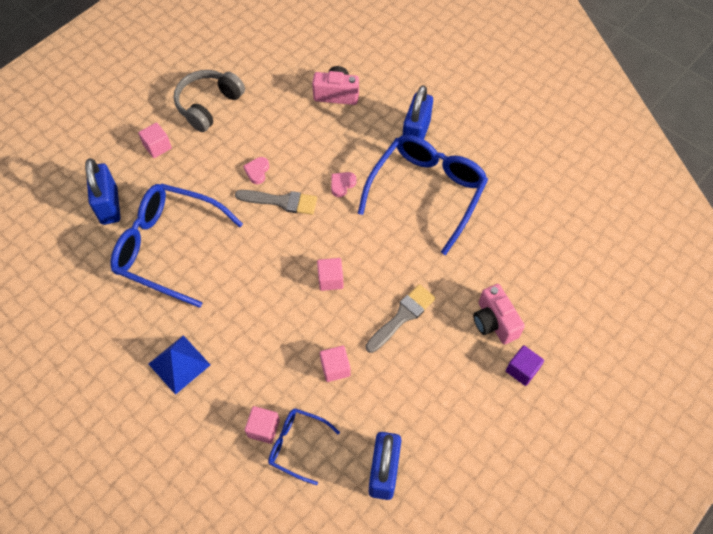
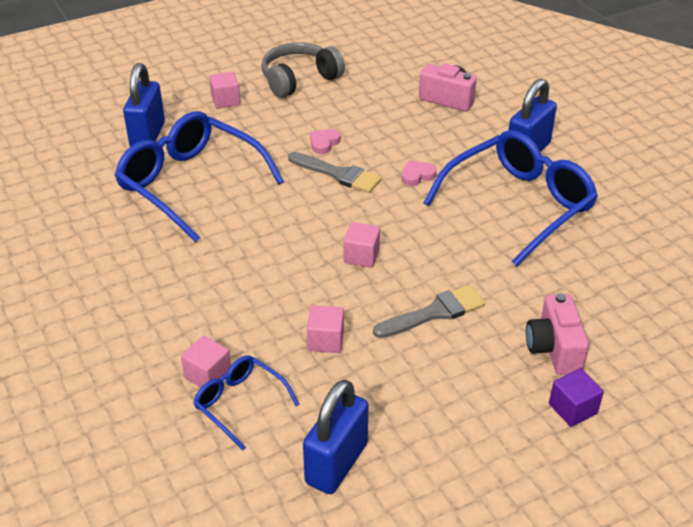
camera: 20 degrees right, 20 degrees down
blue pyramid [149,335,211,395] -> none

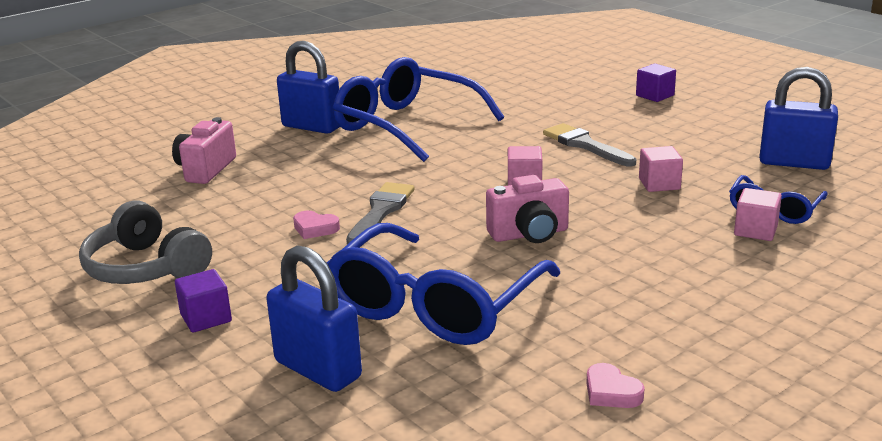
camera: 100 degrees left, 15 degrees down
blue padlock [123,63,165,147] -> blue padlock turned 45 degrees clockwise [266,245,362,392]
pink cube [209,72,241,109] -> purple cube [175,269,232,333]
pink heart [401,160,436,186] -> pink heart moved to [586,363,645,408]
pink camera [526,293,589,375] -> pink camera moved to [486,175,569,243]

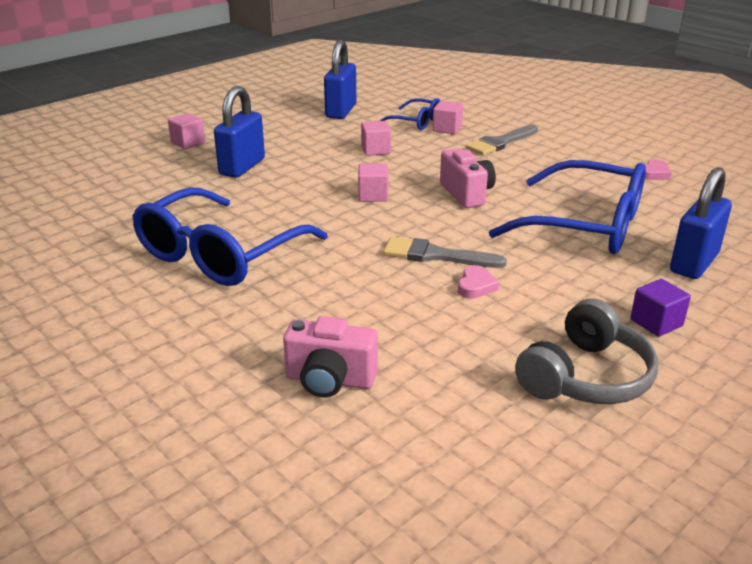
camera: 95 degrees left, 5 degrees up
blue padlock [277,41,340,134] -> blue padlock moved to [214,86,265,178]
grey brush [543,123,636,167] -> grey brush moved to [466,125,538,155]
purple cube [636,64,676,102] -> pink cube [168,113,205,149]

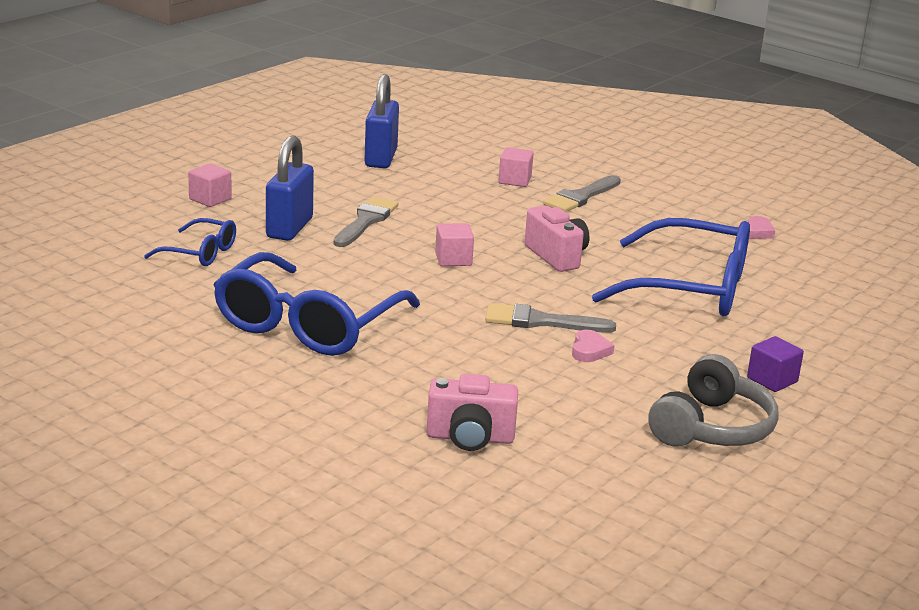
camera: 10 degrees left, 5 degrees down
pink cube [361,121,391,156] -> none
blue glasses [380,98,440,130] -> blue glasses moved to [144,218,236,266]
blue padlock [670,167,732,279] -> none
none -> grey brush [334,197,398,247]

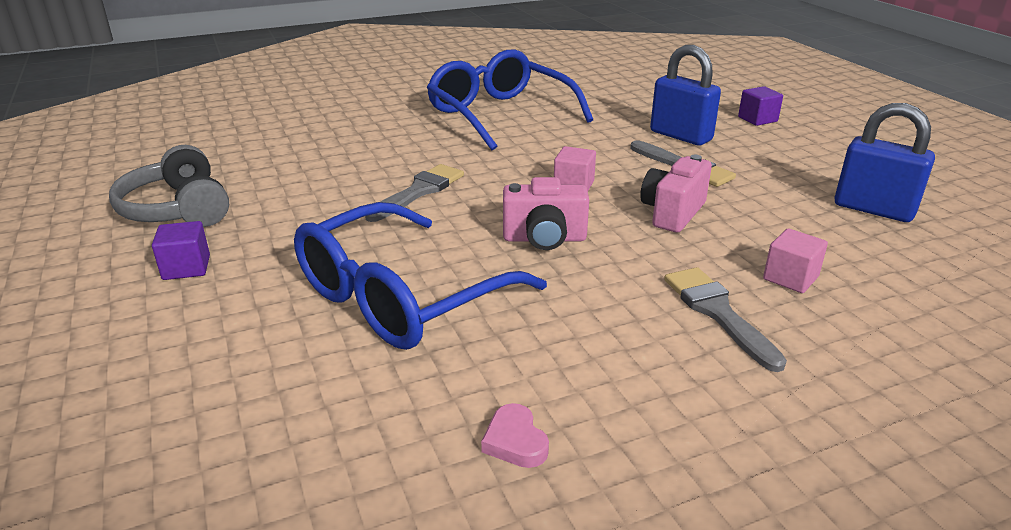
camera: 120 degrees right, 5 degrees up
blue glasses [144,218,236,266] -> none
pink cube [188,163,232,207] -> purple cube [738,86,783,126]
pink camera [427,374,518,451] -> pink camera moved to [640,155,712,233]
pink heart [572,330,615,362] -> none

